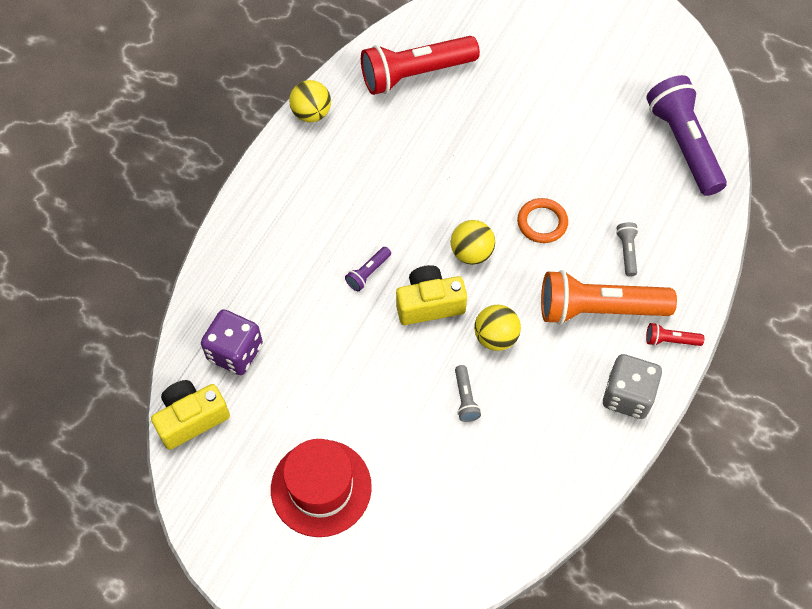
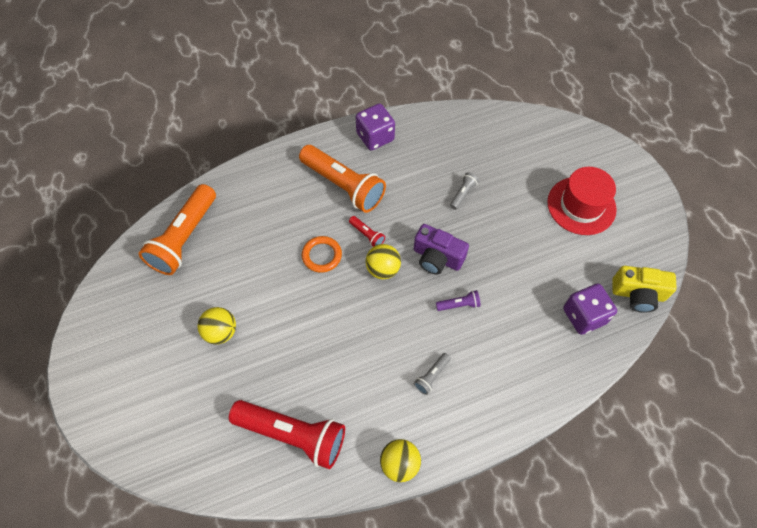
camera: 140 degrees left, 0 degrees up
yellow camera [396,265,467,325] -> purple camera [414,224,469,275]
yellow ball [474,305,521,351] -> yellow ball moved to [198,307,236,344]
grey dice [603,354,662,419] -> purple dice [356,103,395,150]
grey flashlight [616,222,638,277] -> grey flashlight moved to [414,353,451,395]
purple flashlight [646,75,727,196] -> orange flashlight [139,184,216,275]
red flashlight [646,323,704,346] -> red flashlight moved to [349,216,385,247]

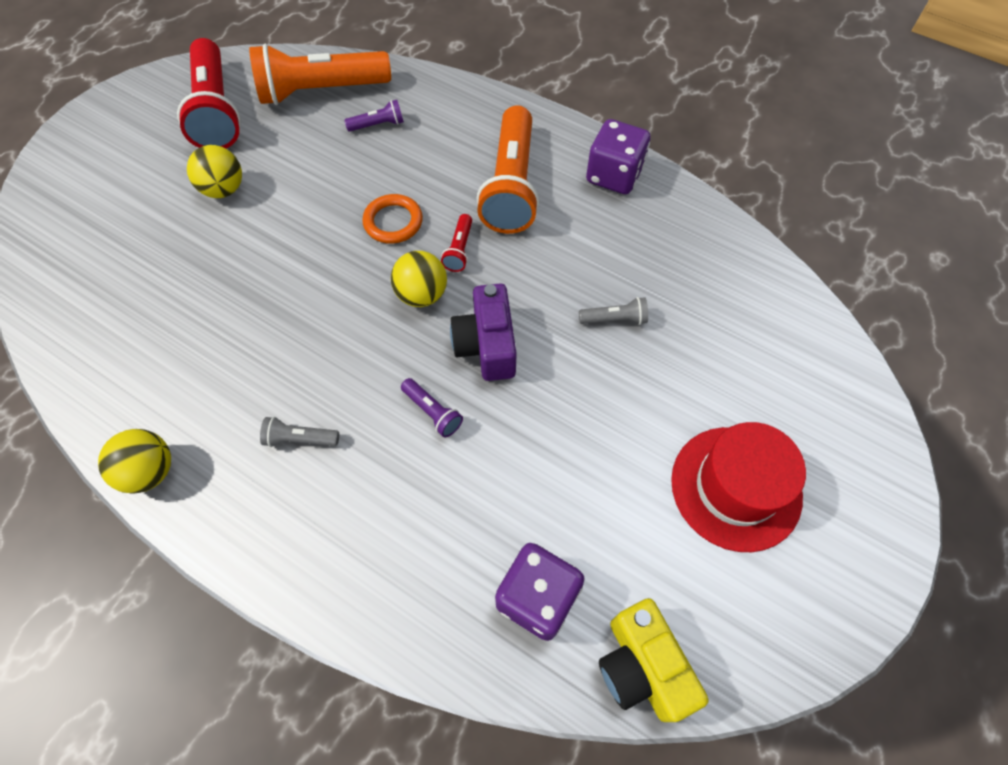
camera: 55 degrees right, 0 degrees up
red flashlight [229,400,345,469] -> red flashlight moved to [177,38,241,149]
none -> purple flashlight [344,100,404,132]

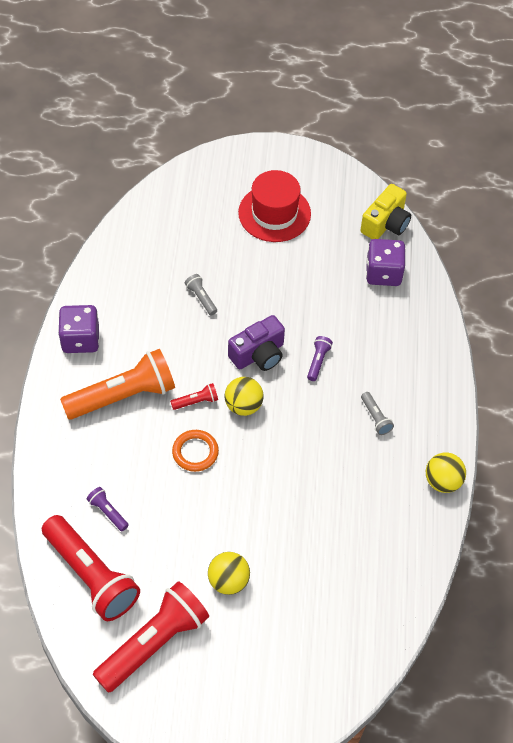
camera: 120 degrees left, 5 degrees down
orange flashlight [249,44,391,105] -> red flashlight [42,515,140,621]

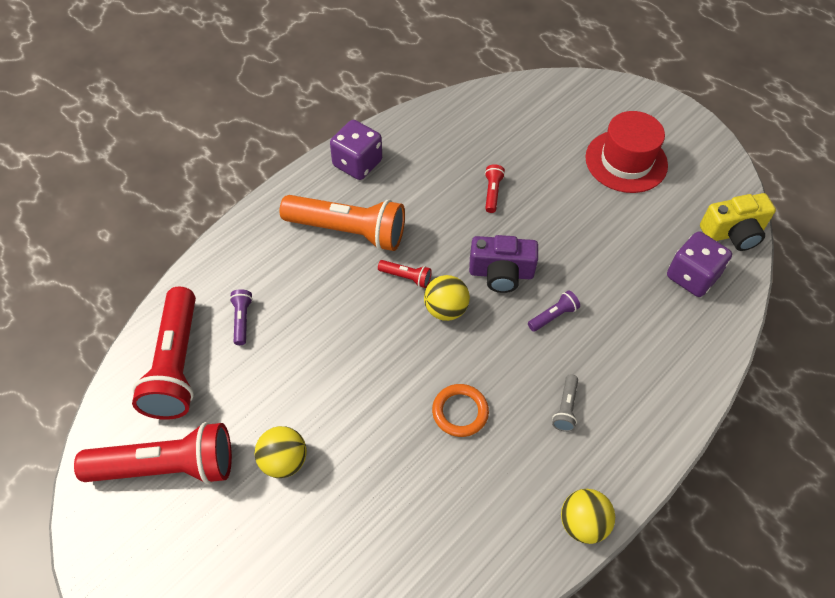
camera: 40 degrees right, 0 degrees up
orange ring [172,430,219,472] -> orange ring moved to [432,384,489,437]
grey flashlight [185,274,217,315] -> red flashlight [485,164,505,213]

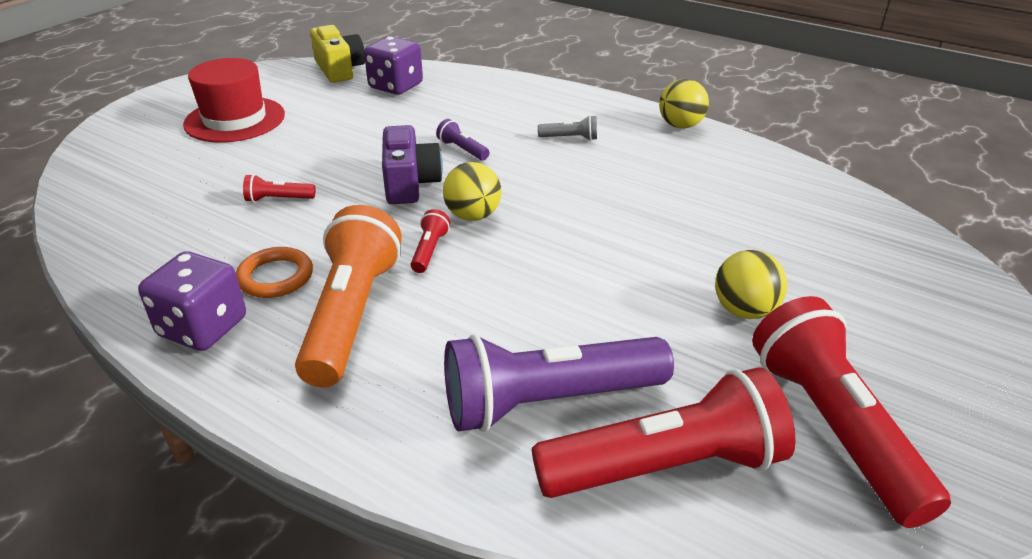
camera: 100 degrees left, 20 degrees down
purple flashlight [230,289,253,345] -> purple flashlight [444,334,674,432], size x2.38
orange ring [432,384,489,437] -> orange ring moved to [236,247,313,298]

